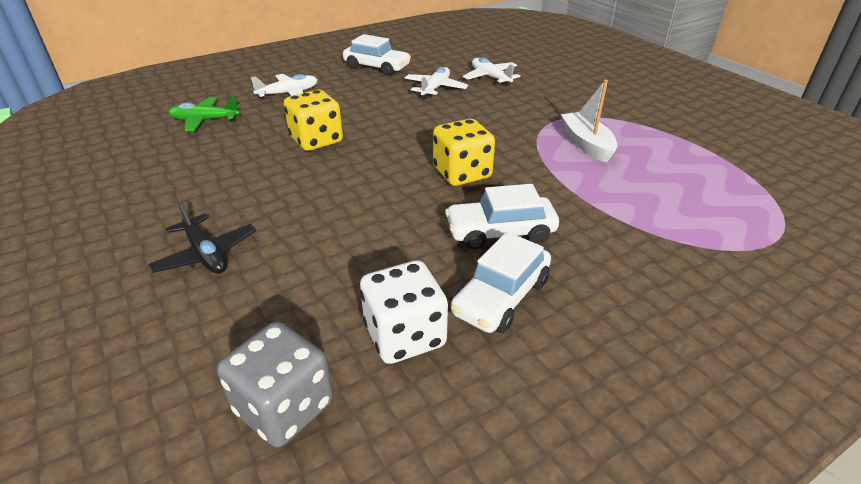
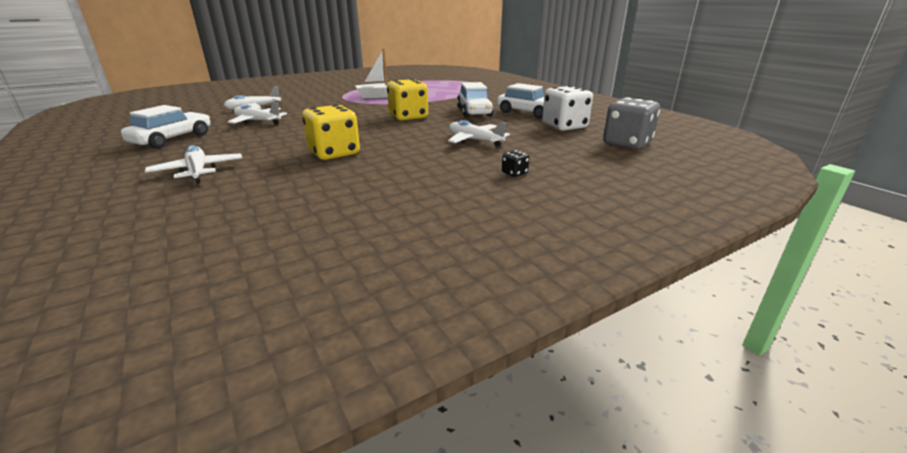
camera: 90 degrees left, 10 degrees down
black plane [148,202,256,274] -> black dice [502,150,529,177]
green plane [168,96,240,131] -> none
none -> white plane [448,120,510,147]

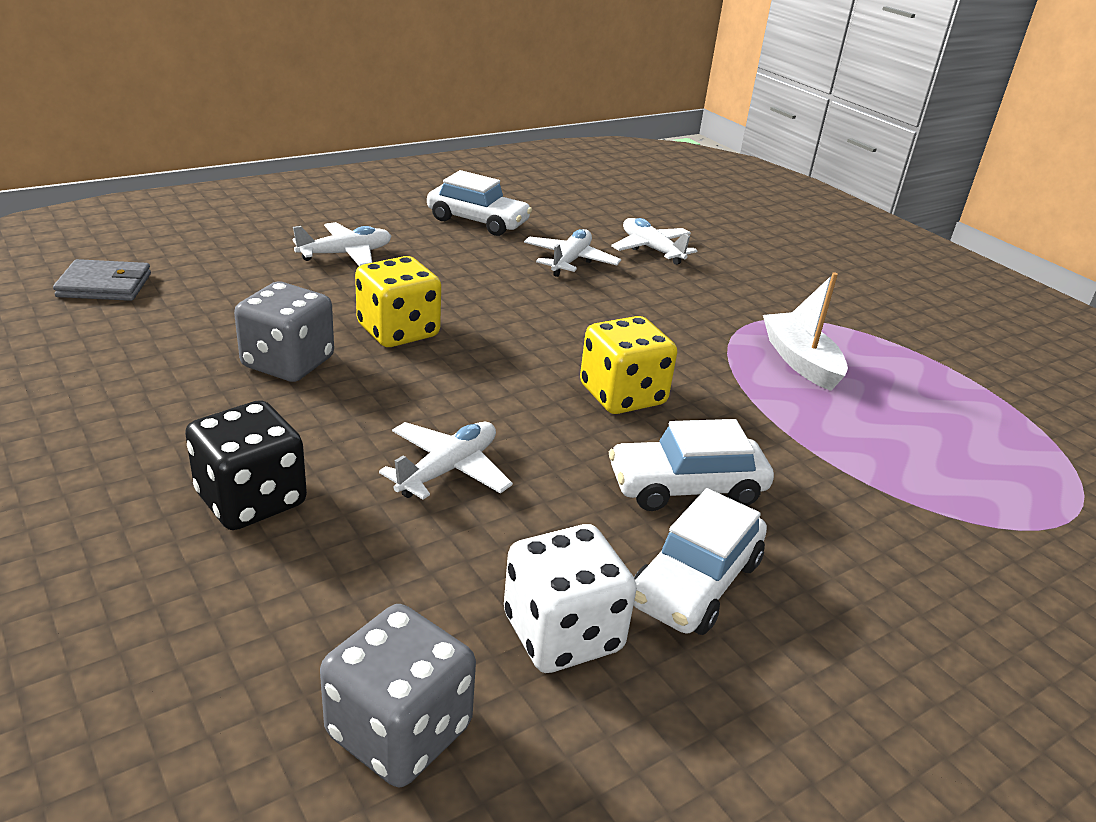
camera: 85 degrees right, 5 degrees up
black dice [502,150,529,177] -> black dice [185,400,307,530], size x2.35
none -> grey wallet [53,259,151,301]
none -> grey dice [234,282,334,382]

